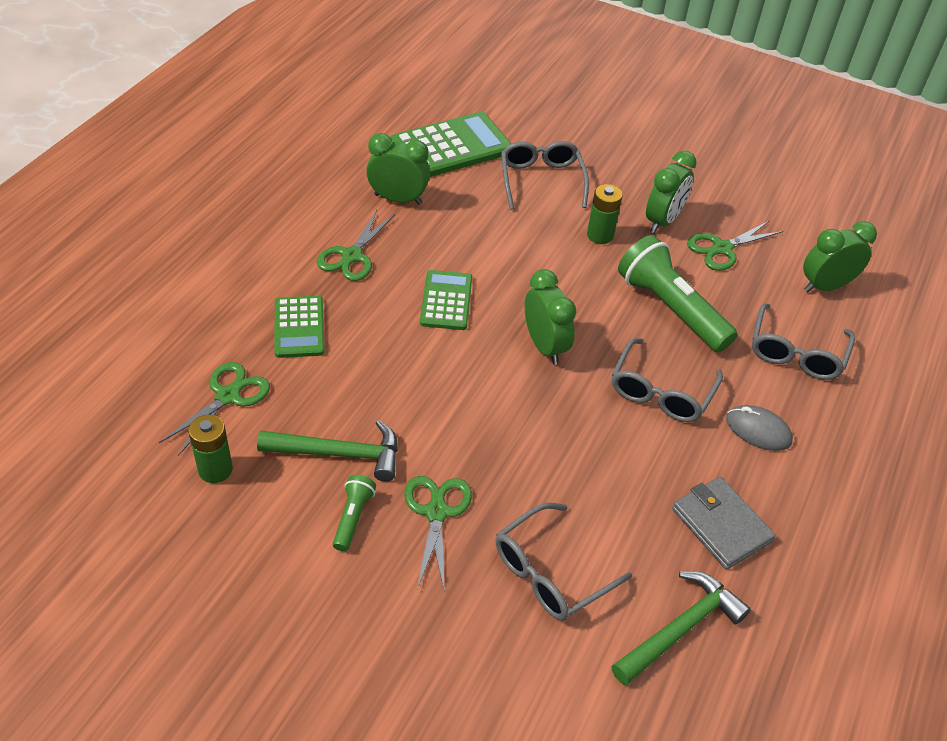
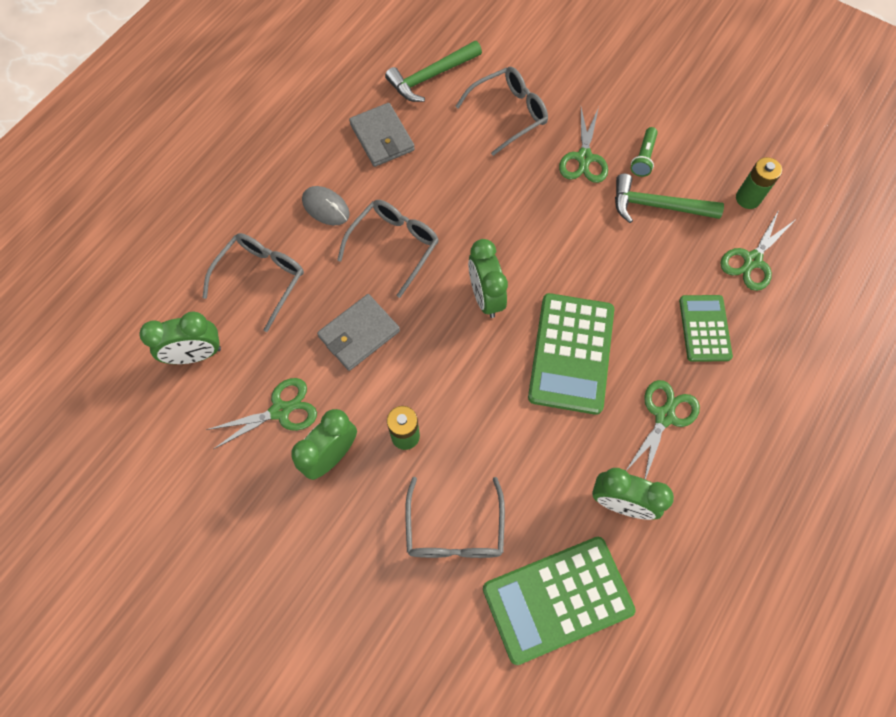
camera: 170 degrees left, 20 degrees up
green calculator [420,270,472,330] -> green calculator [528,293,614,415], size x1.66
green flashlight [618,235,737,352] -> grey wallet [317,294,400,371]

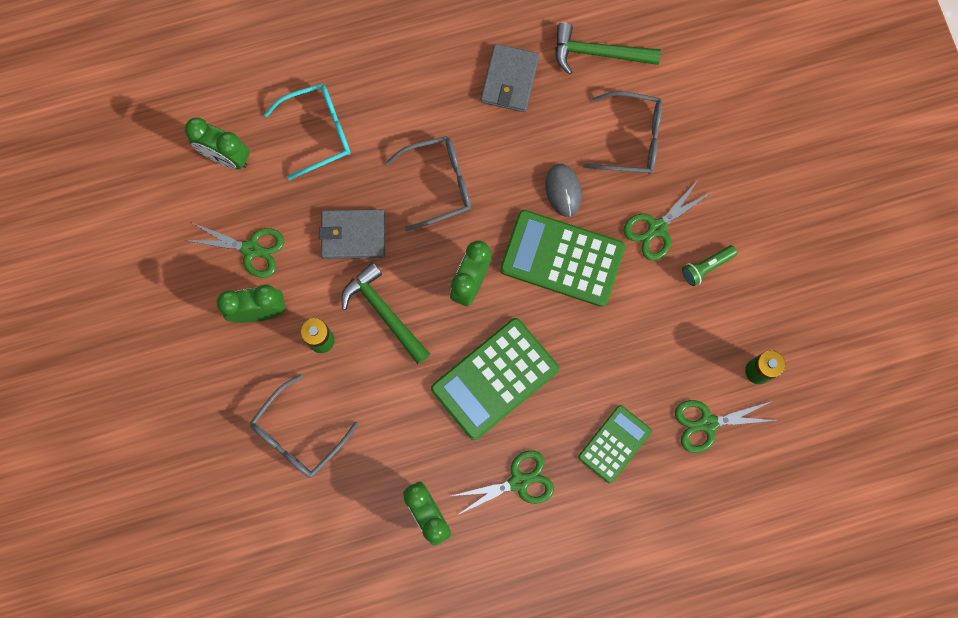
camera: 40 degrees right, 10 degrees up
grey glasses [202,233,304,332] -> turquoise glasses [264,84,351,180]
grey mouse [302,186,350,225] -> grey mouse moved to [545,164,582,217]
green calculator [483,537,636,665] -> green calculator moved to [500,210,625,307]
green hammer [615,174,724,223] -> green hammer moved to [341,262,430,364]

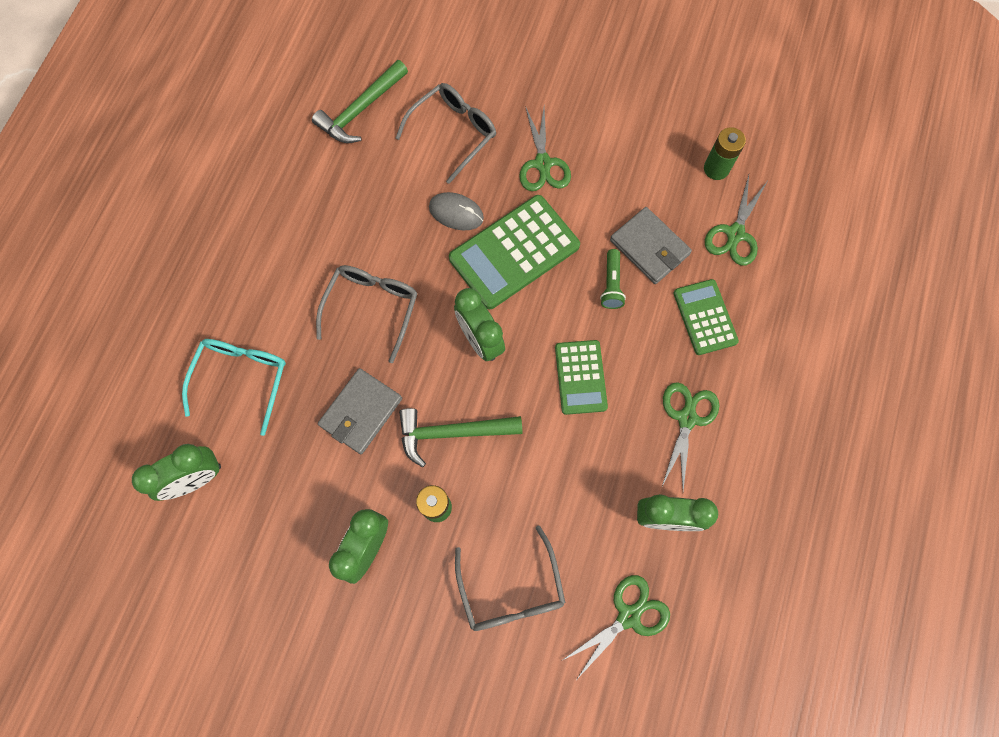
camera: 55 degrees left, 5 degrees down
green scissors [184,222,284,278] -> green scissors moved to [561,575,670,680]
green calculator [431,318,559,440] -> green calculator [555,340,608,415], size x0.60
grey wallet [481,44,540,112] -> grey wallet moved to [610,207,692,284]
green flashlight [682,245,737,286] -> green flashlight moved to [600,249,626,309]

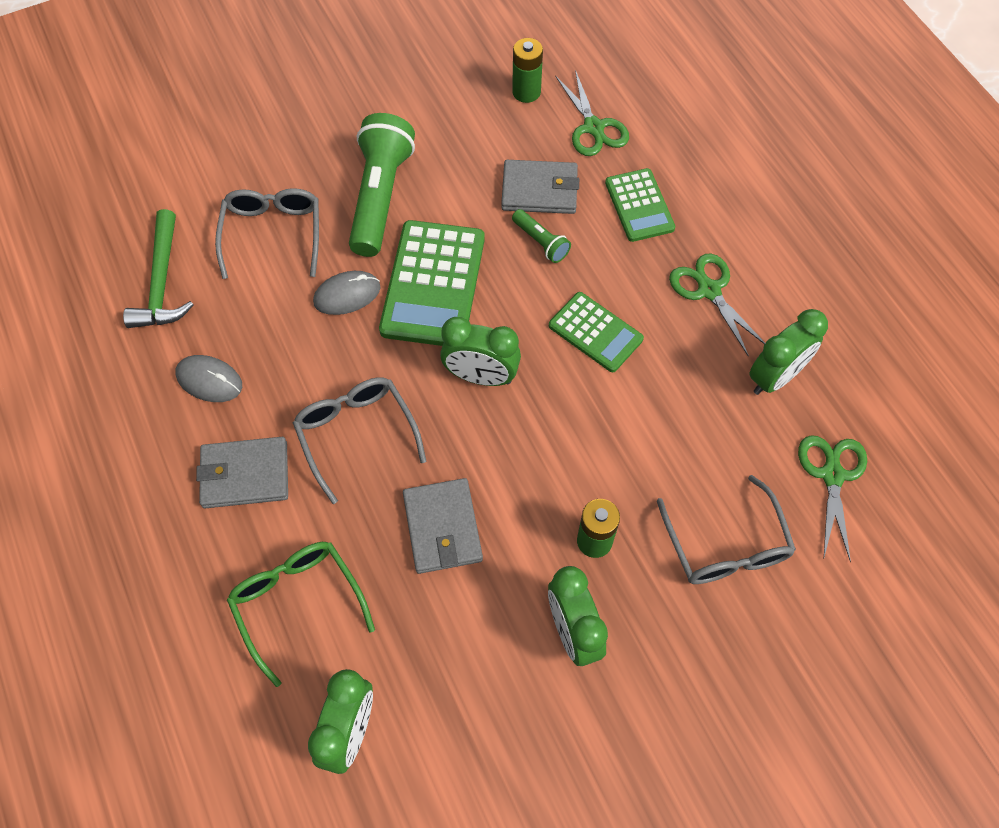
camera: 45 degrees left, 10 degrees down
turquoise glasses [182,339,286,436] -> green glasses [227,542,375,687]
green hammer [399,408,522,467] -> none
grey glasses [455,525,565,631] -> grey glasses turned 45 degrees clockwise [657,475,796,584]
green scissors [519,106,571,191] -> green flashlight [349,113,415,257]
green calculator [673,279,739,355] -> green calculator turned 135 degrees counterclockwise [605,168,675,242]
none -> grey mouse [175,355,242,402]
none -> grey wallet [196,437,288,508]

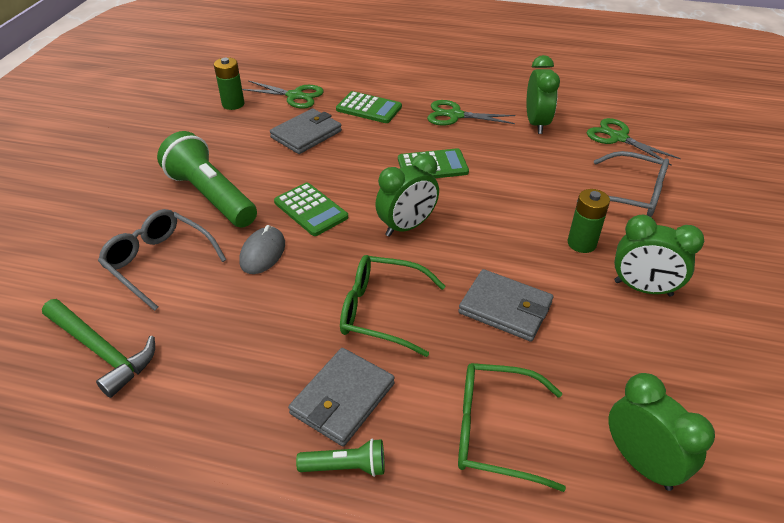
camera: 50 degrees left, 20 degrees down
grey mouse [175,355,242,402] -> none
grey glasses [293,377,427,504] -> green glasses [340,255,445,357]
green calculator [379,220,485,346] -> green calculator [274,182,348,236], size x0.60
green flashlight [512,209,571,263] -> green flashlight moved to [296,439,384,477]

